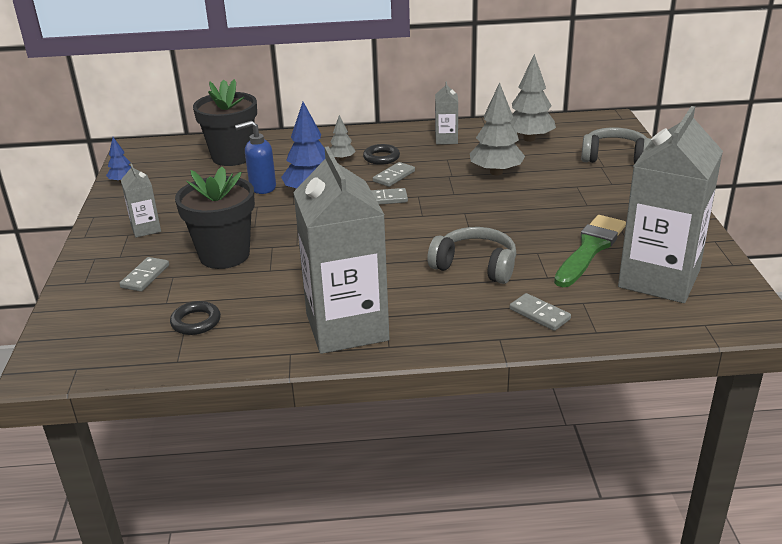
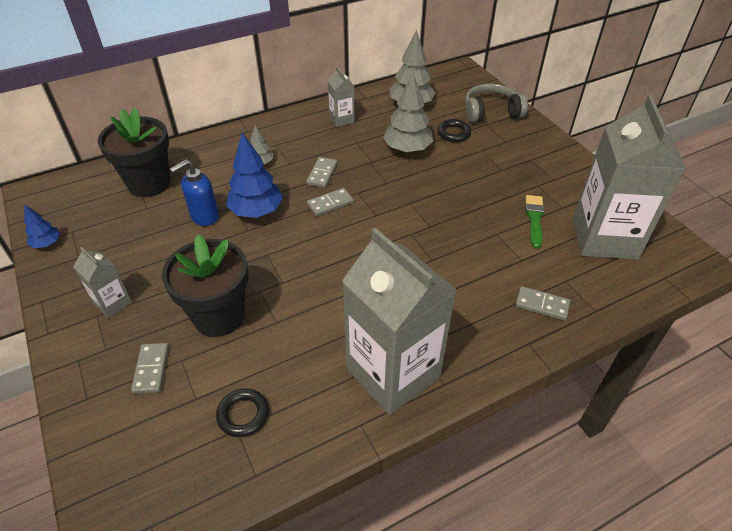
camera: 25 degrees left, 15 degrees up
black ring [363,144,400,165] -> black ring moved to [438,119,471,142]
grey headphones [427,227,516,284] -> none
green brush [554,215,626,287] -> green brush [525,195,544,249], size x0.62

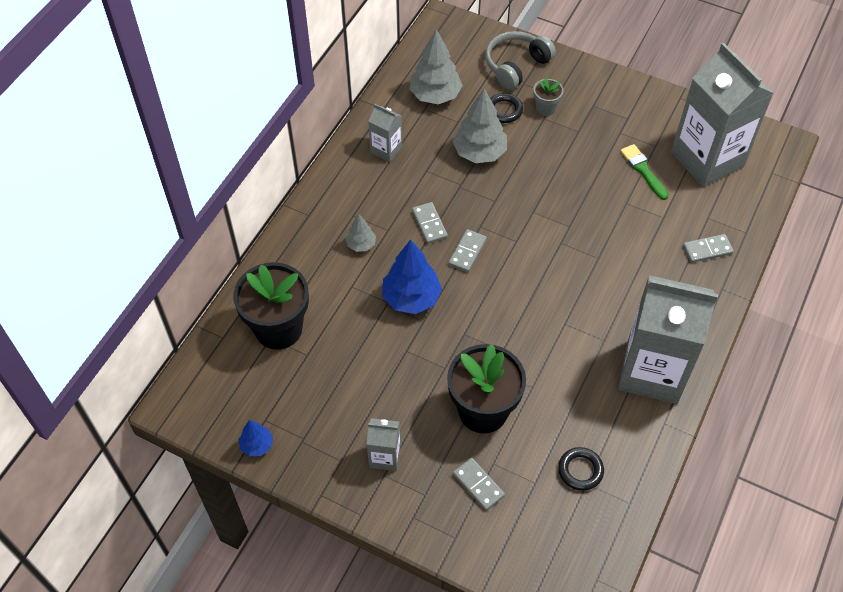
camera: 35 degrees left, 10 degrees up
blue soap dispenser [170,159,219,226] -> none
none -> grey flower pot [533,78,563,116]

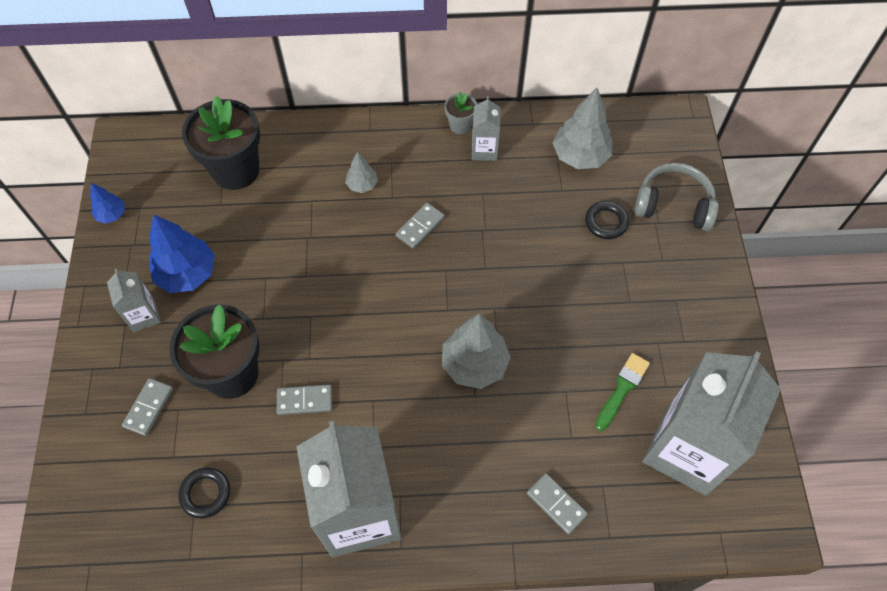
camera: 60 degrees right, 5 degrees up
blue tree [382,239,442,314] -> blue tree moved to [149,214,215,293]
grey domino [448,229,487,272] -> grey domino moved to [277,385,332,415]
grey tree [453,89,507,163] -> grey tree moved to [442,314,511,389]
grey flower pot [533,78,563,116] -> grey flower pot moved to [444,92,477,134]

